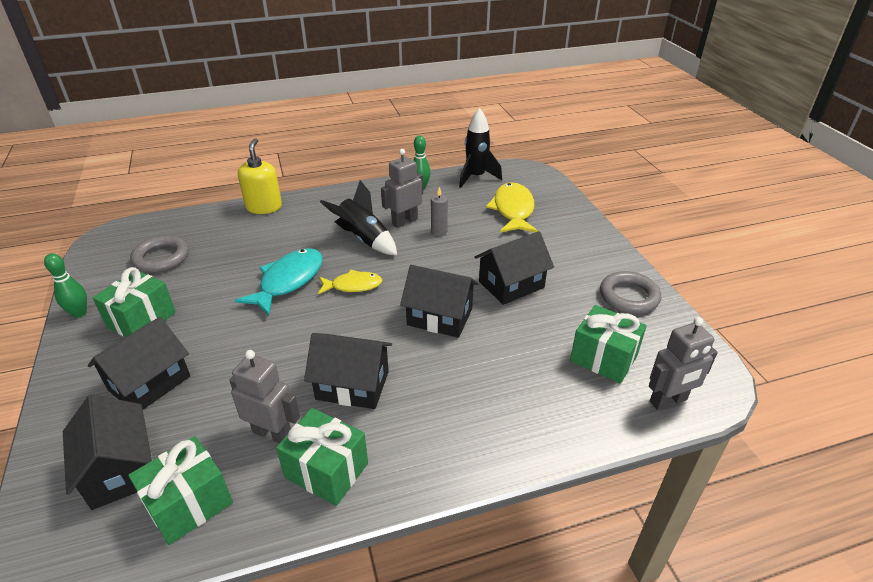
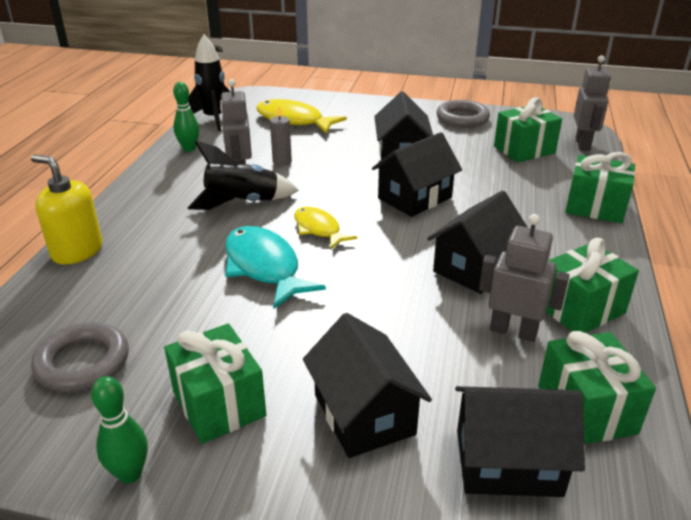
camera: 60 degrees left, 5 degrees down
grey robot [229,350,300,443] -> grey robot turned 60 degrees clockwise [479,214,570,342]
yellow fish [318,270,382,294] -> yellow fish turned 60 degrees counterclockwise [294,207,357,249]
none -> green gift [565,152,635,223]

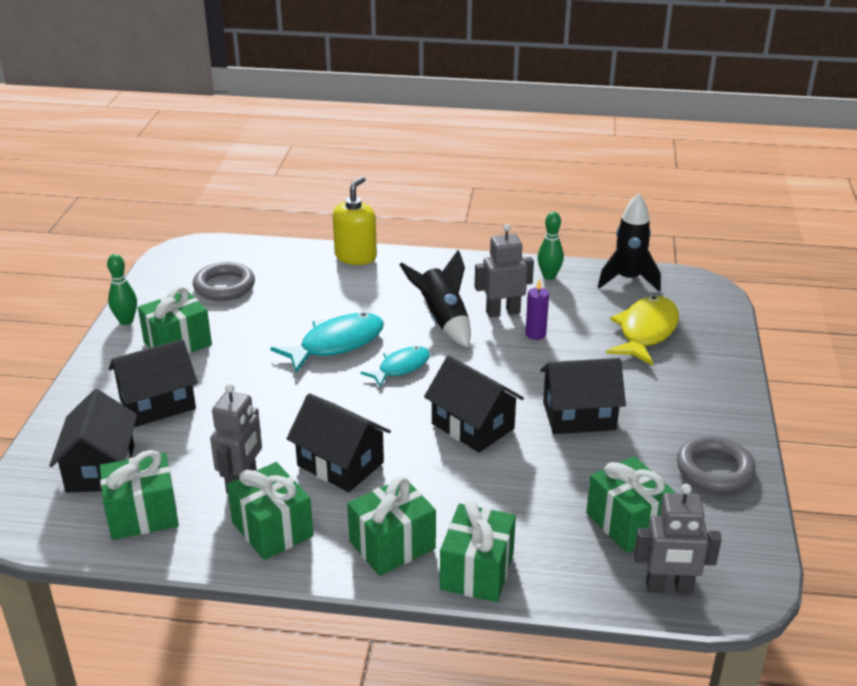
camera: 85 degrees right, 0 degrees up
grey candle [270,106,292,166] -> purple candle [525,278,549,340]
yellow fish [294,207,357,249] -> turquoise fish [361,346,430,388]
none -> green gift [347,477,436,576]

